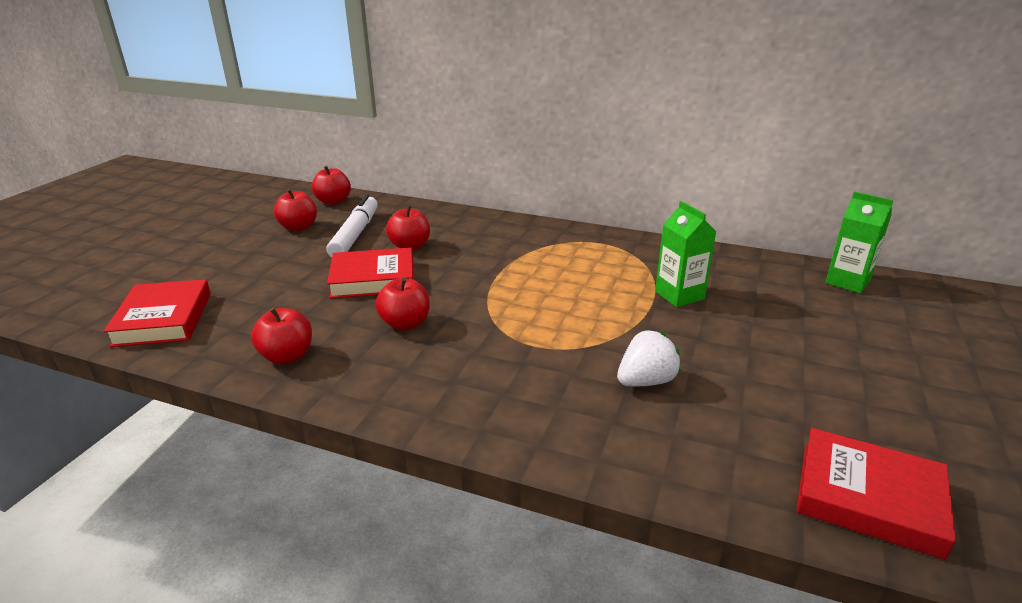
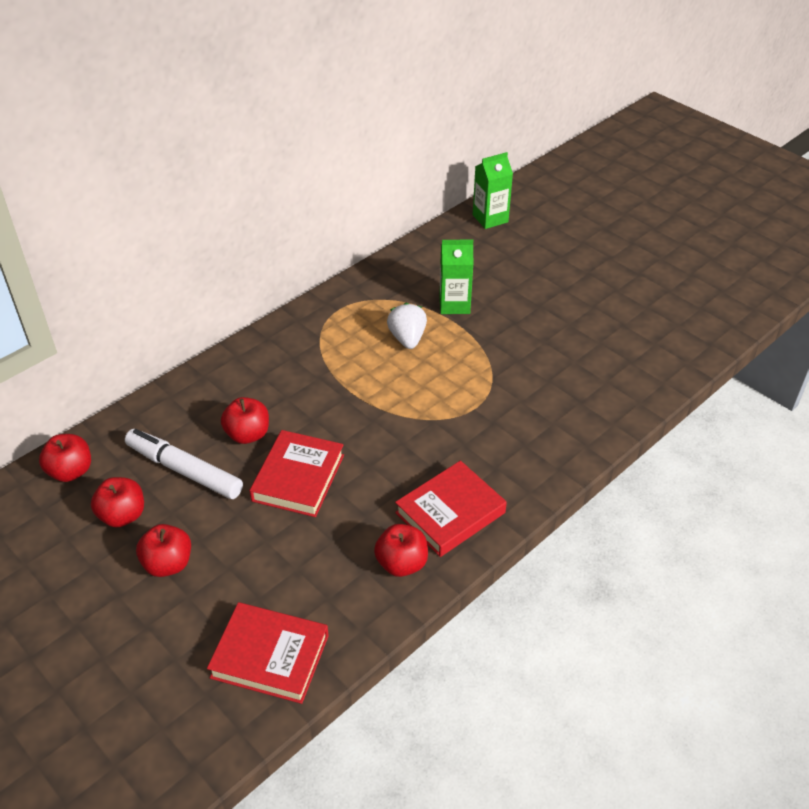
camera: 65 degrees left, 15 degrees up
red apple [375,278,430,331] -> red apple moved to [136,524,191,577]
white strawberry [617,330,681,386] -> white strawberry moved to [387,303,427,349]
red book [796,428,956,560] -> red book moved to [395,461,507,557]

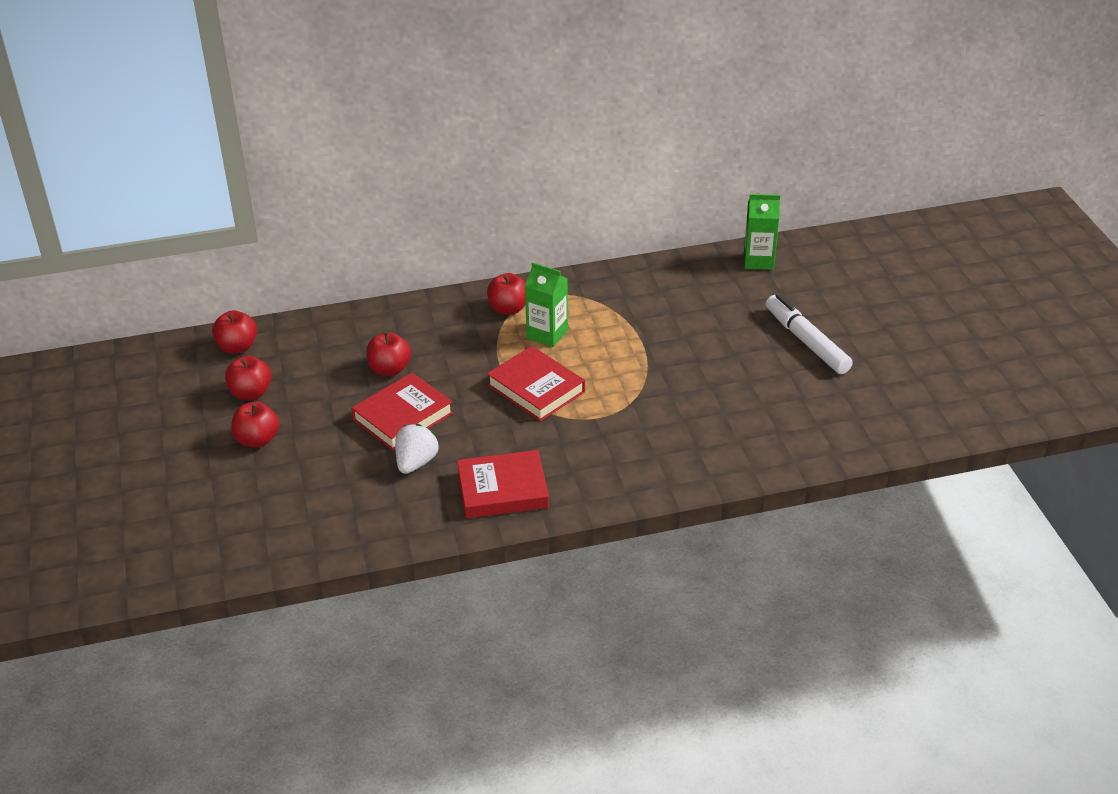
camera: 30 degrees right, 5 degrees down
white marker [125,429,243,499] -> white marker moved to [766,294,853,374]
red book [207,602,329,704] -> red book moved to [487,346,585,421]
red apple [374,524,428,577] -> red apple moved to [487,273,526,315]
white strawberry [387,303,427,349] -> white strawberry moved to [395,424,439,474]
green carton [439,240,473,314] -> green carton moved to [525,262,568,347]

